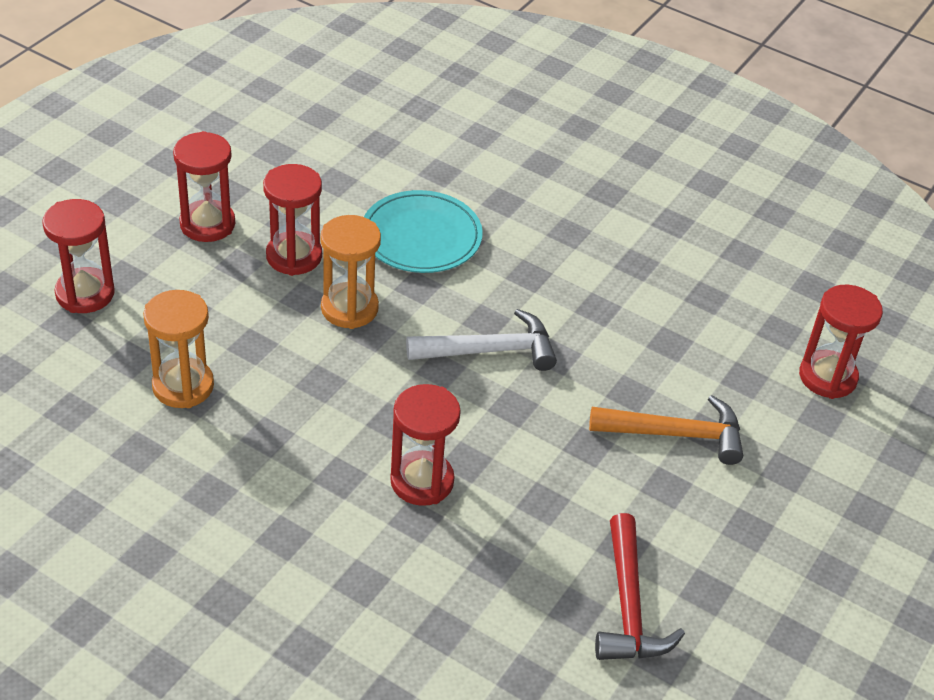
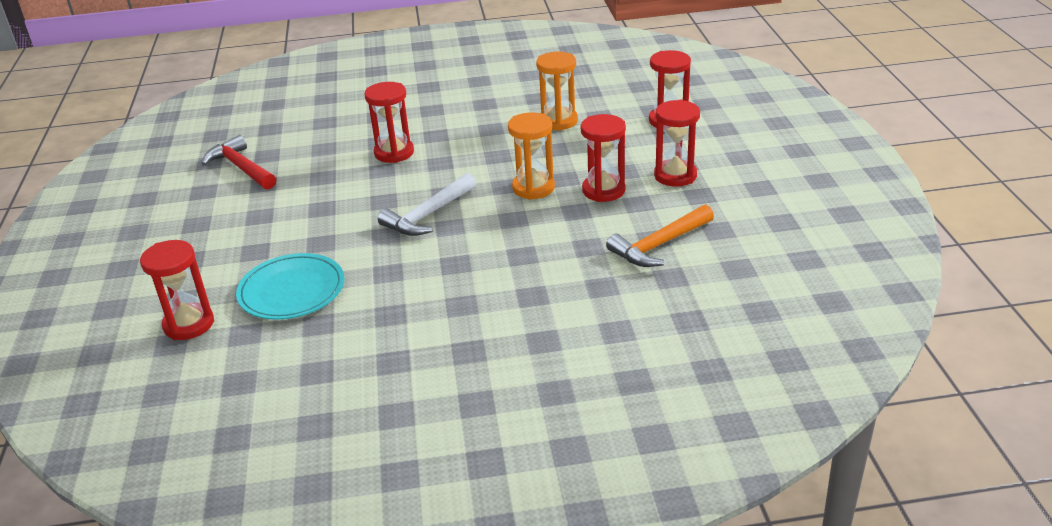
camera: 145 degrees right, 10 degrees down
turquoise plate [364,190,483,273] -> turquoise plate moved to [236,253,345,320]
orange hammer [589,395,743,465] -> orange hammer moved to [606,205,714,267]

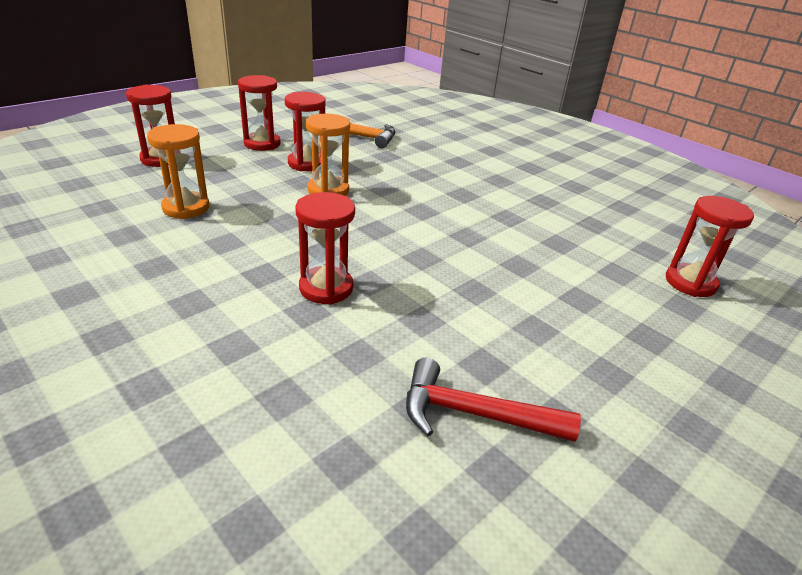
camera: 130 degrees left, 0 degrees up
red hammer [202,135,276,190] -> red hammer turned 90 degrees clockwise [406,358,581,442]
turquoise plate [236,253,345,320] -> none
white hammer [378,173,476,236] -> none

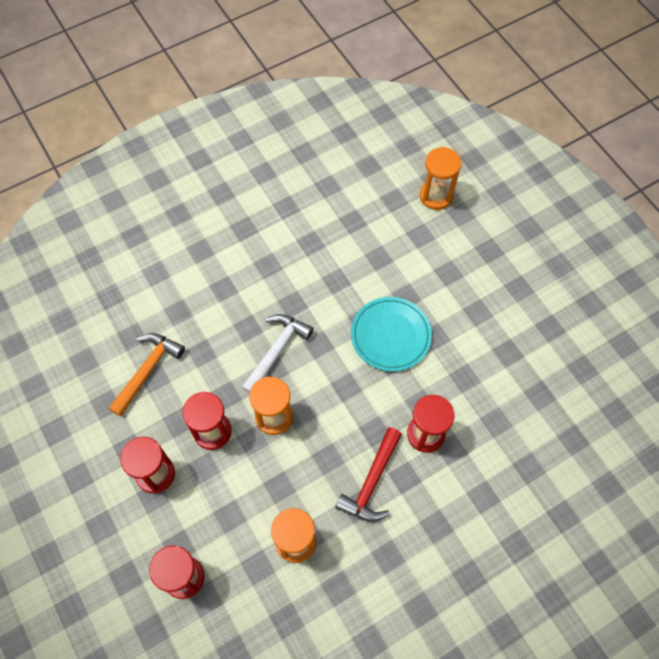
camera: 75 degrees left, 30 degrees up
red hammer [406,358,581,442] -> red hammer moved to [335,427,402,522]
red hourglass [666,196,754,297] -> orange hourglass [420,147,461,210]
none -> white hammer [241,314,314,394]
none -> turquoise plate [351,297,432,371]

